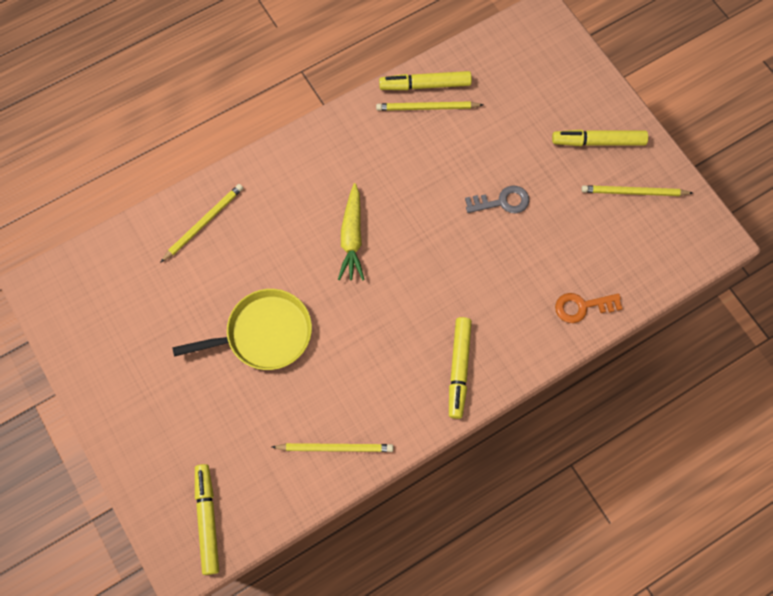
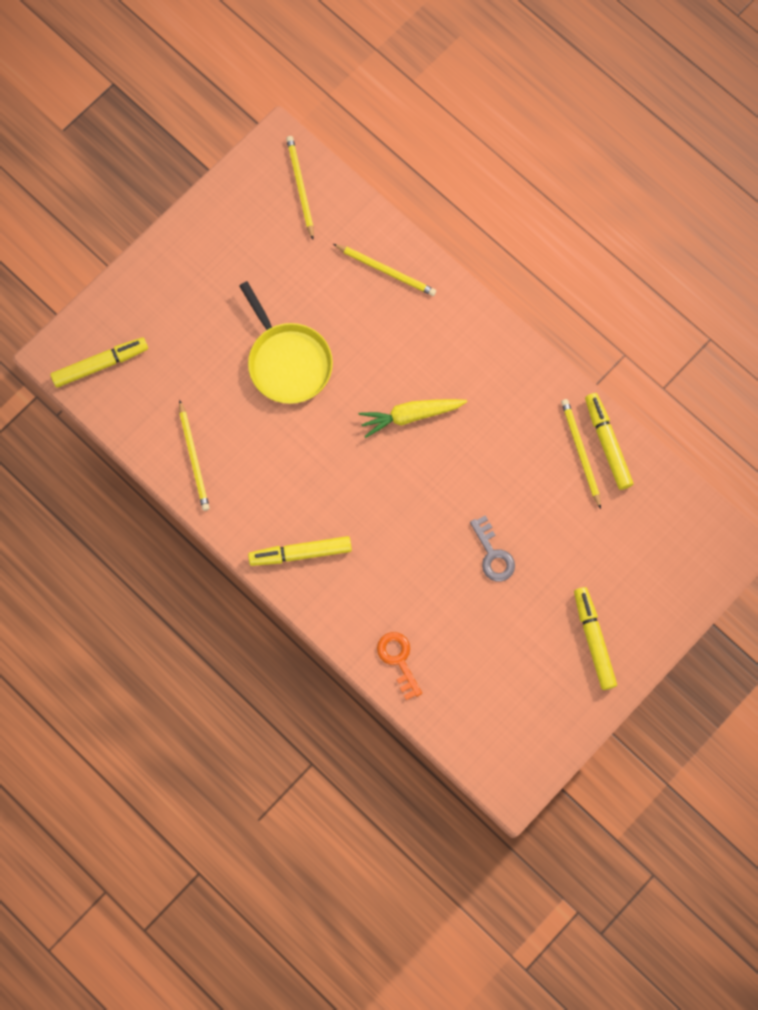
camera: 75 degrees right, 5 degrees up
yellow pencil [581,185,693,196] -> yellow pencil moved to [286,136,314,239]

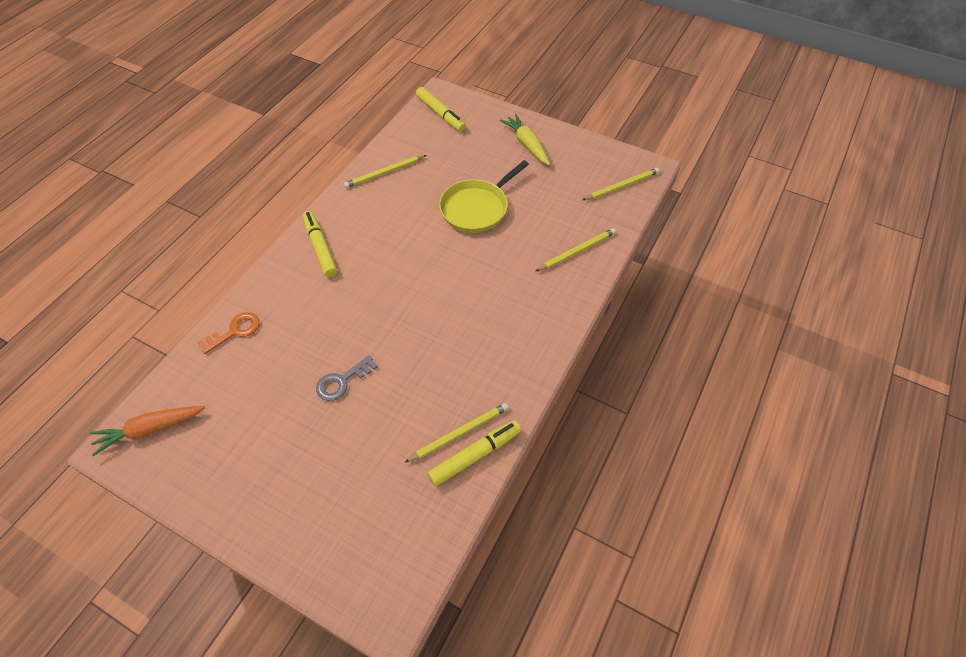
camera: 75 degrees right, 20 degrees down
yellow pencil [333,244,436,296] -> yellow pencil turned 135 degrees counterclockwise [535,228,616,272]
yellow carrot [358,399,467,438] -> yellow carrot moved to [500,114,550,165]
yellow marker [574,587,617,690] -> none
none -> orange carrot [90,406,205,456]

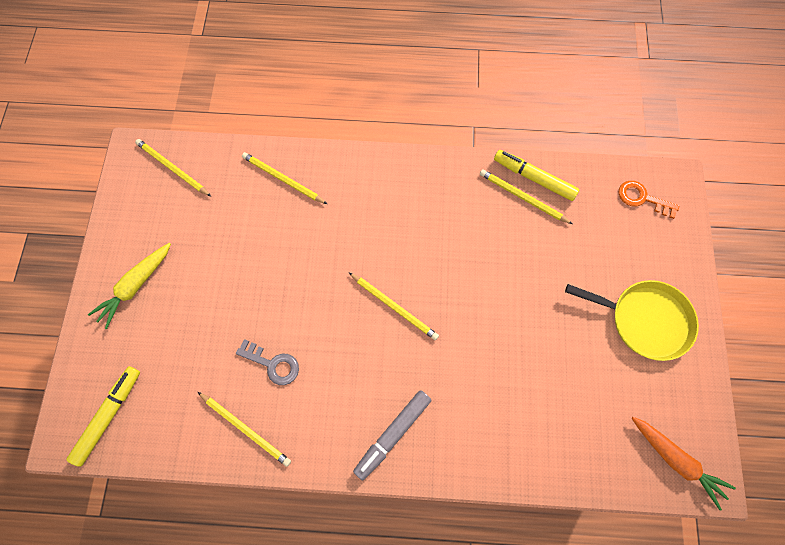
camera: 115 degrees left, 15 degrees up
orange key [198,312,260,354] -> orange key moved to [619,181,679,219]
yellow marker [303,211,338,277] -> grey marker [353,390,432,481]
grey key [316,355,378,401] -> grey key moved to [236,339,299,385]
yellow pan [439,160,529,233] -> yellow pan moved to [565,280,699,361]
none -> yellow pencil [349,273,439,340]

